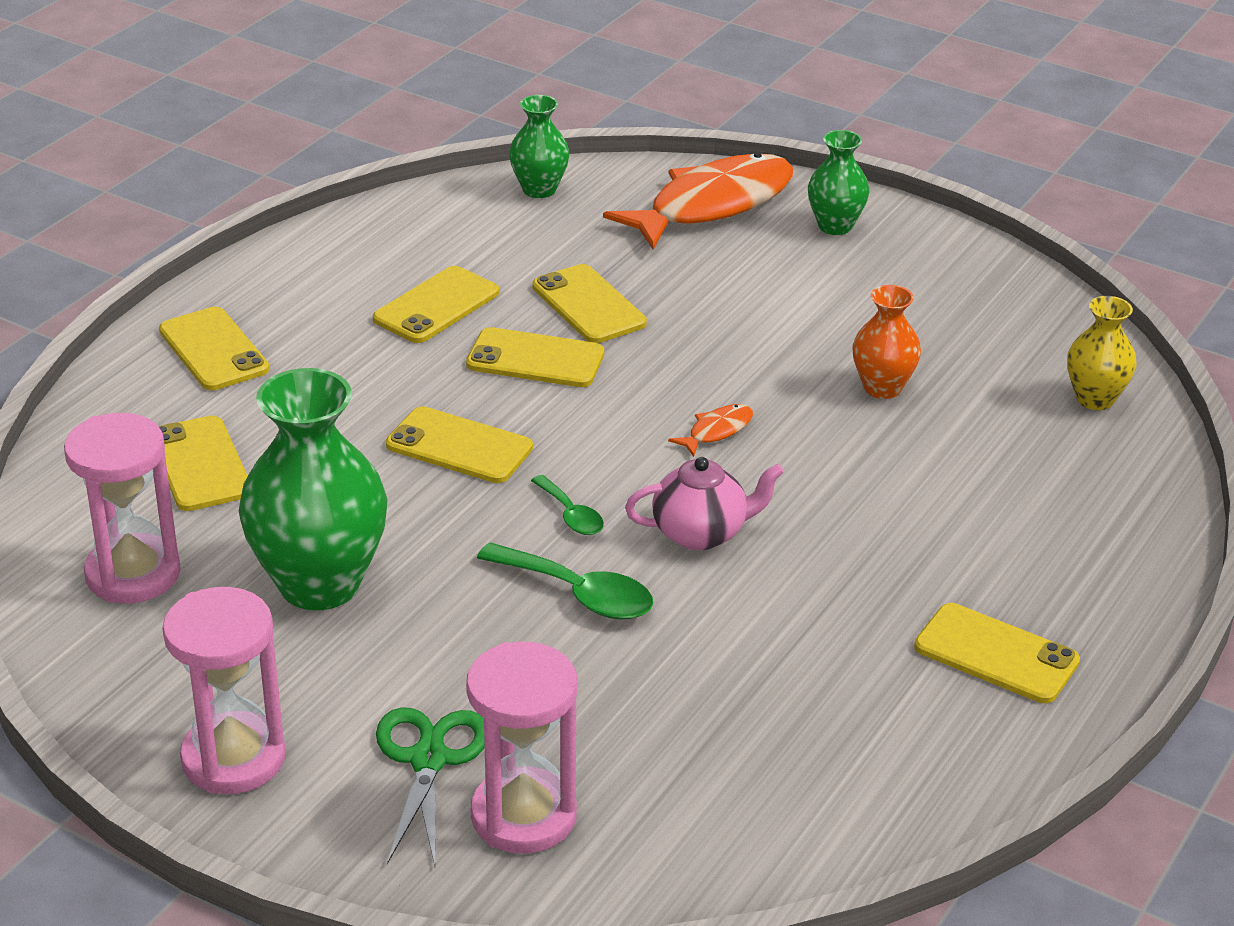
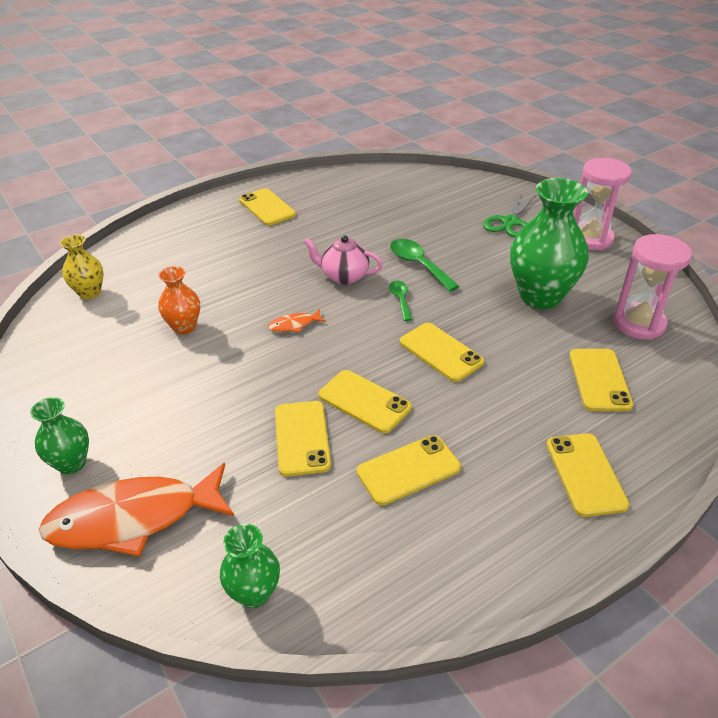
camera: 155 degrees left, 5 degrees up
pink hourglass [466,642,577,854] -> none

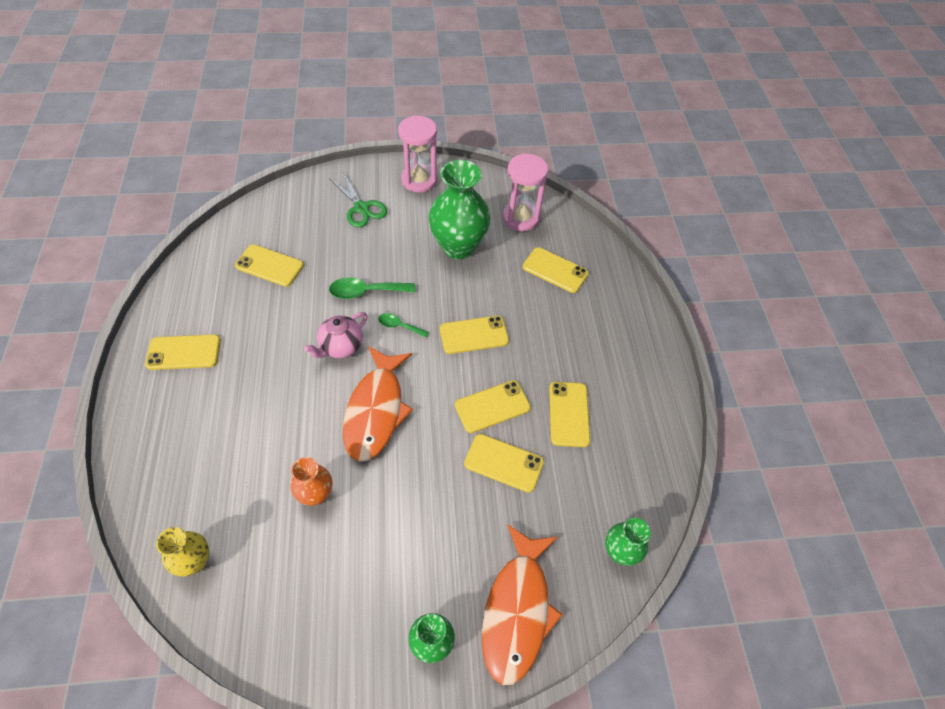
camera: 65 degrees left, 15 degrees up
orange fish [268,309,326,332] -> orange fish [343,346,413,462], size x2.47
yellow phone [546,433,630,517] -> yellow phone moved to [235,244,304,287]

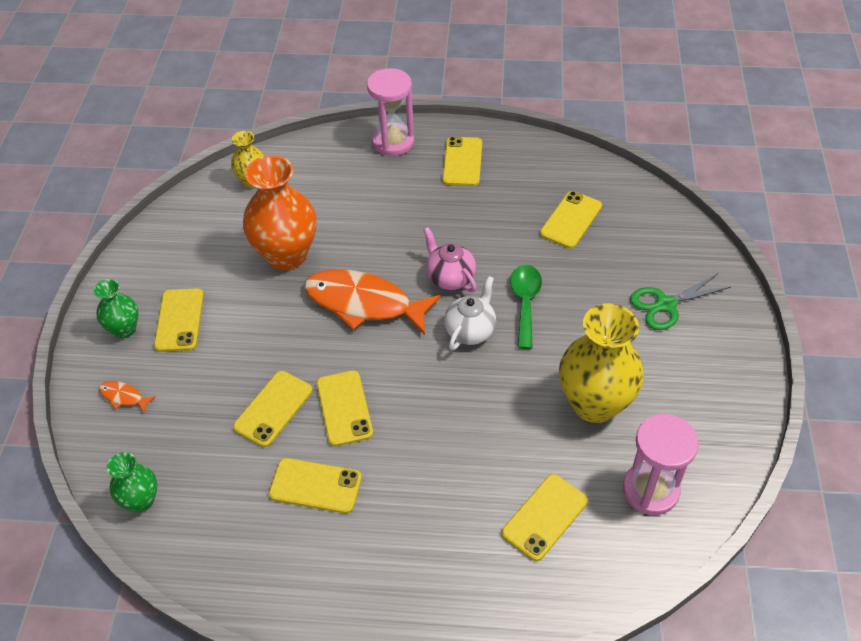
camera: 105 degrees right, 5 degrees down
orange vase [291,457,332,506] -> orange vase [243,155,317,270], size x1.90
green spoon [378,313,429,338] -> white teapot [444,276,496,350]
pink hourglass [398,116,437,193] -> pink hourglass moved to [367,68,414,156]
green vase [429,160,490,259] -> yellow vase [559,303,644,423]
yellow phone [440,316,509,354] -> yellow phone moved to [154,288,204,352]
orange fish [482,524,563,685] -> orange fish [99,381,156,413], size x0.40

